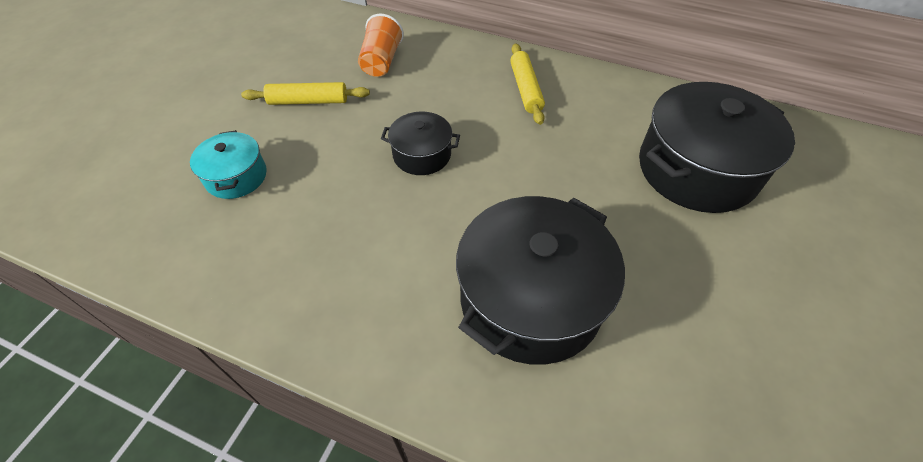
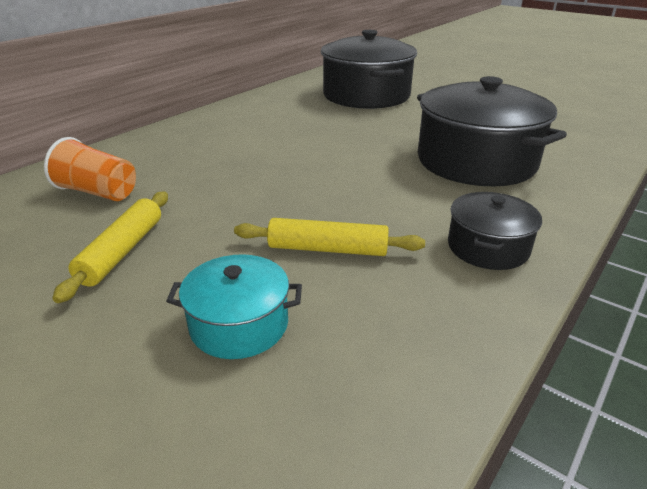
camera: 75 degrees left, 20 degrees down
black pot [381,112,460,175] -> black pot moved to [448,192,542,270]
yellow rolling pin [510,44,545,125] -> yellow rolling pin moved to [234,218,425,256]

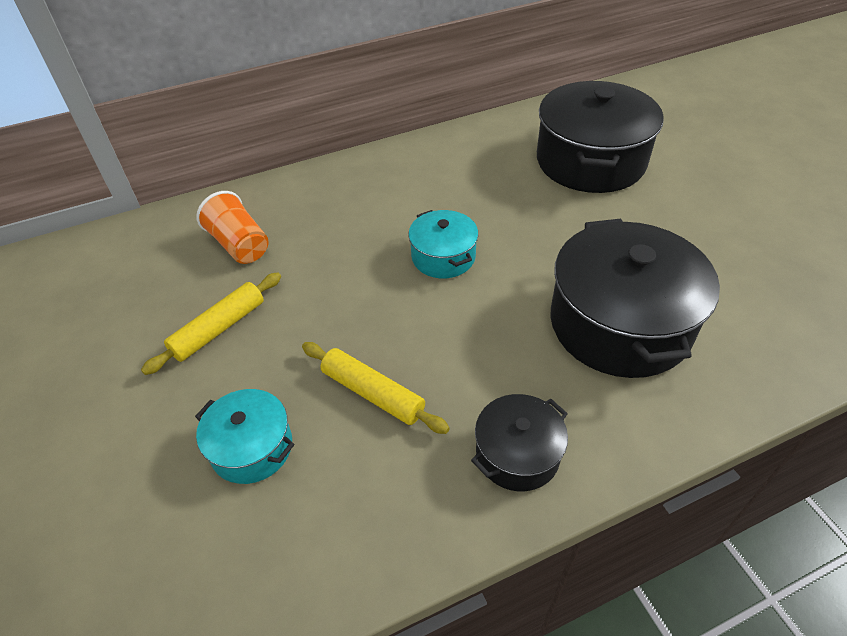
camera: 30 degrees right, 15 degrees up
none -> turquoise pot [408,210,478,278]

